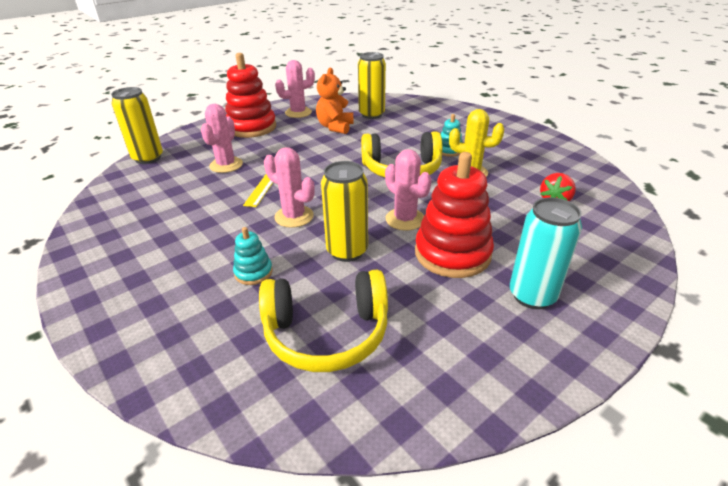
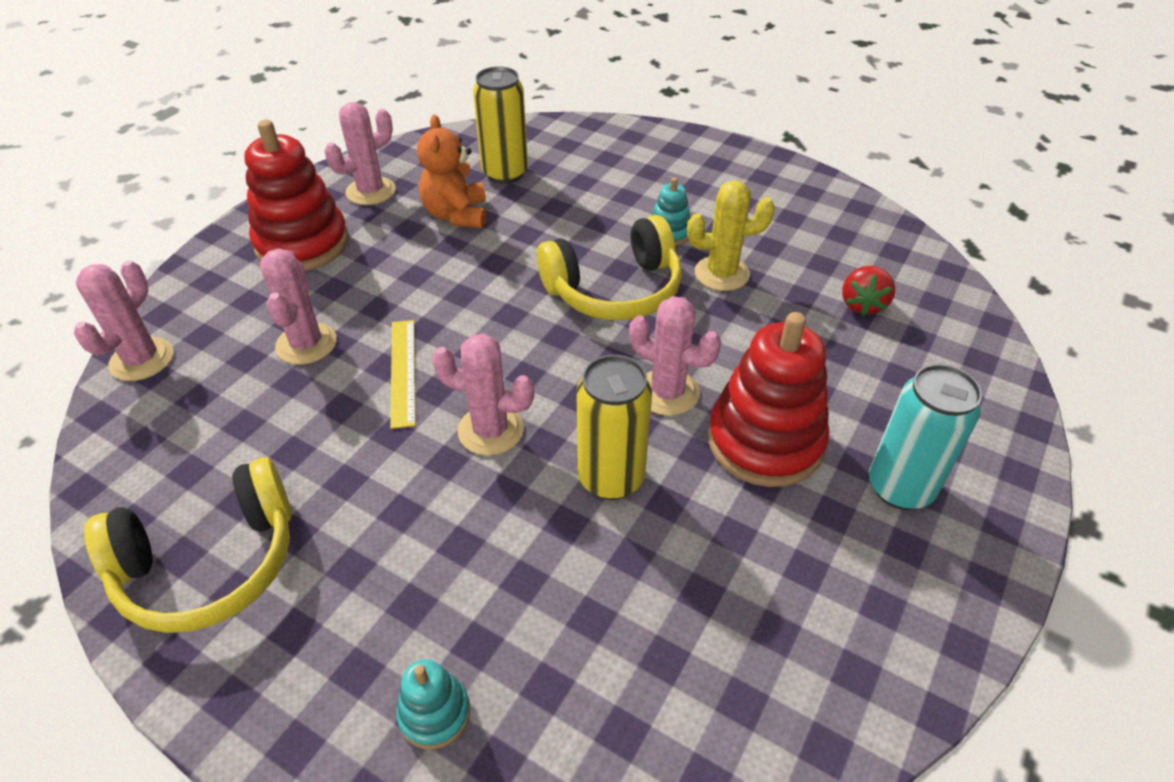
camera: 20 degrees left, 10 degrees up
yellow can [111,87,163,164] -> pink cactus [74,260,173,381]
turquoise stacking toy [233,227,273,285] -> turquoise stacking toy moved to [396,659,470,749]
yellow headphones [259,270,388,372] -> yellow headphones moved to [84,458,291,633]

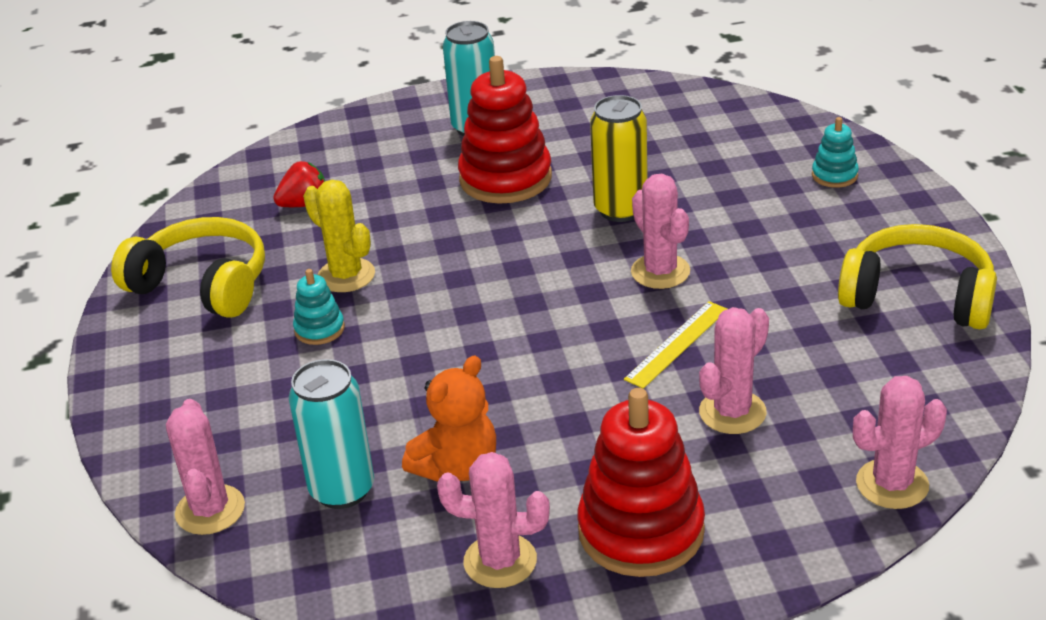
camera: 130 degrees left, 10 degrees down
yellow can [473,66,528,184] -> turquoise can [289,359,374,509]
yellow headphones [537,215,682,320] -> yellow headphones moved to [111,217,265,318]
pink cactus [629,296,721,416] -> pink cactus moved to [166,399,245,535]

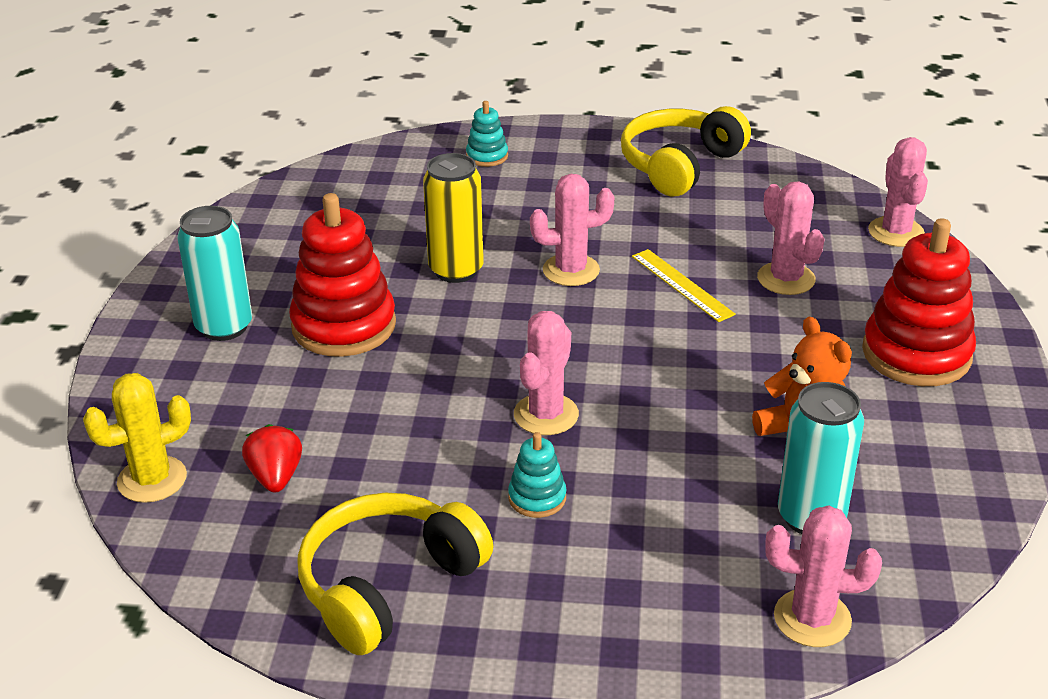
camera: 75 degrees left, 0 degrees up
yellow cactus [303,180,375,292] -> yellow cactus moved to [83,373,191,503]
pink cactus [437,452,550,588] -> pink cactus moved to [514,311,579,435]

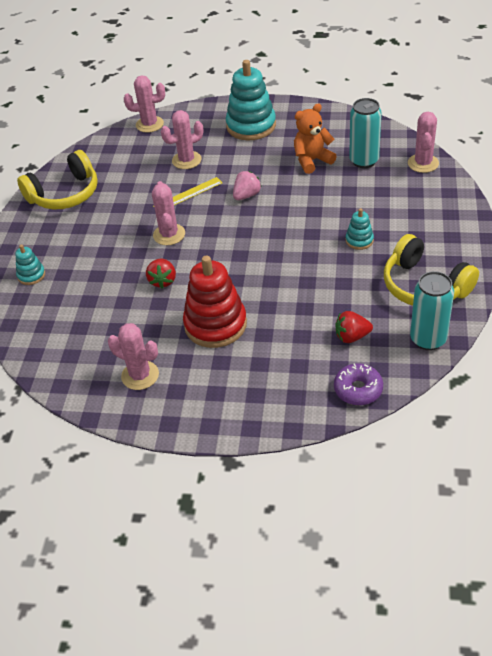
camera: 85 degrees left, 10 degrees up
yellow cactus [83,373,191,503] -> purple donut [334,363,383,405]
turquoise can [177,206,252,341] -> turquoise can moved to [410,271,454,350]
yellow can [423,153,484,283] -> red strawberry [146,258,176,288]
pink cactus [514,311,579,435] -> pink cactus moved to [108,323,159,390]
yellow headphones [621,106,751,196] -> yellow headphones turned 75 degrees counterclockwise [17,150,98,209]
red stacking toy [862,218,976,386] -> turquoise stacking toy [226,60,276,140]
none -> pink strawberry [233,171,261,200]

